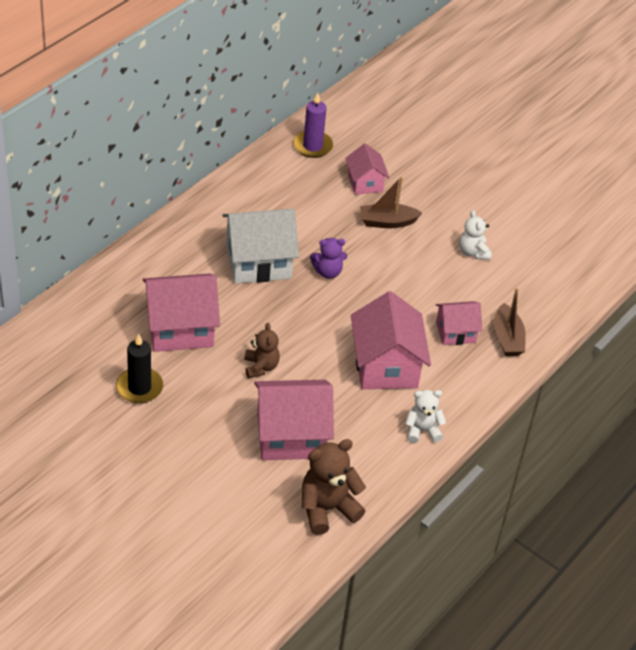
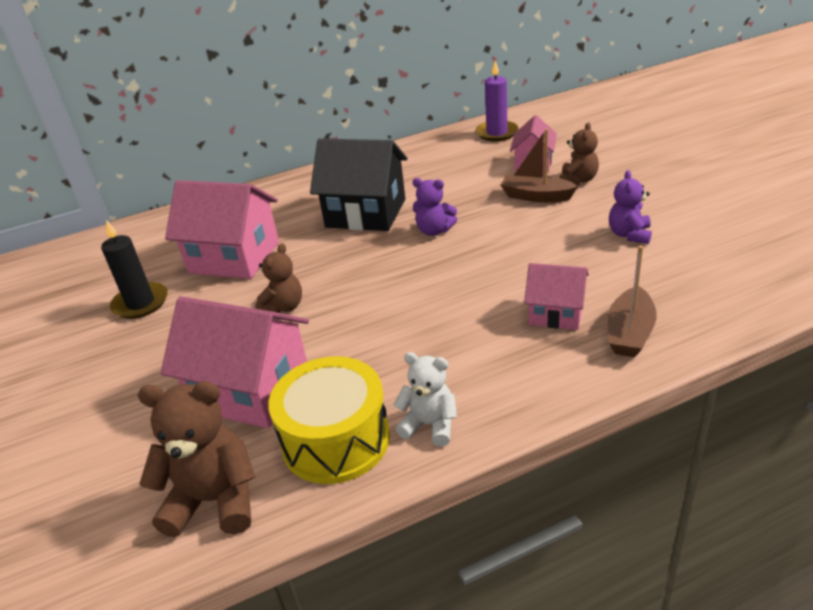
camera: 35 degrees right, 10 degrees down
white house [222,209,299,284] -> black house [310,139,408,231]
pink house [351,291,431,389] -> none
white teddy bear [459,210,492,260] -> purple teddy bear [609,170,652,244]
none -> yellow drum [268,356,390,484]
none -> brown teddy bear [560,122,599,185]

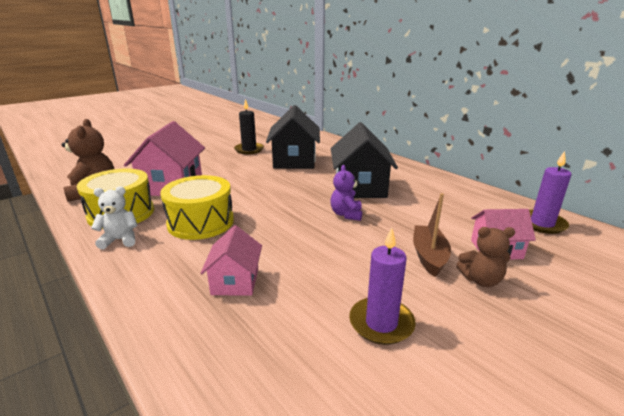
camera: 70 degrees right, 10 degrees down
pink house [165,180,279,279] -> black house [266,105,320,169]
brown teddy bear [255,243,302,313] -> none
white teddy bear [394,352,457,446] -> white teddy bear turned 105 degrees counterclockwise [91,186,137,249]
brown boat [607,246,657,357] -> none
purple teddy bear [609,170,652,244] -> purple candle [349,227,416,345]
none -> yellow drum [160,175,234,240]

